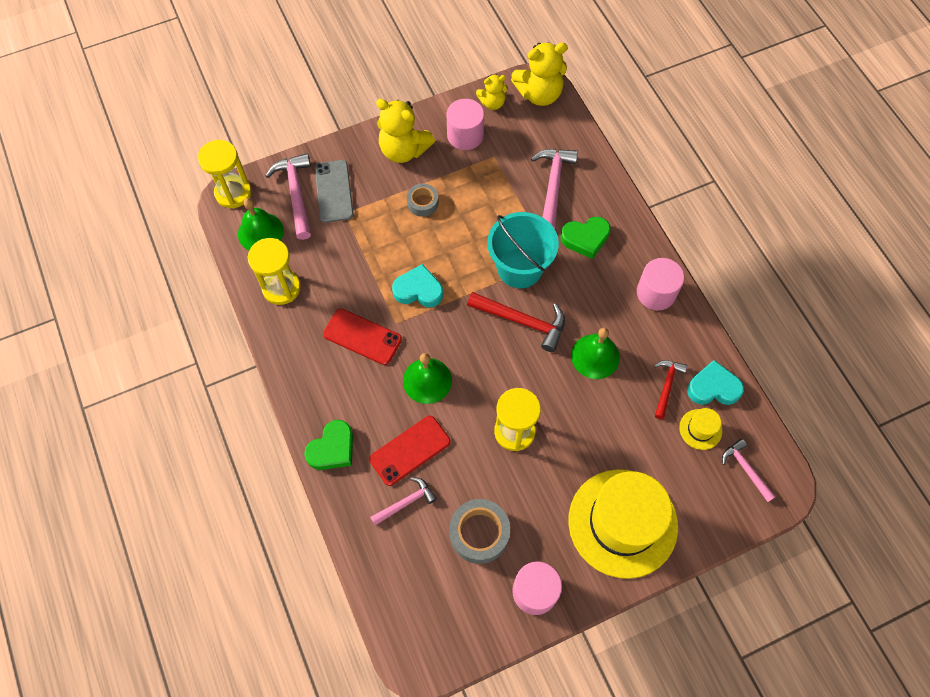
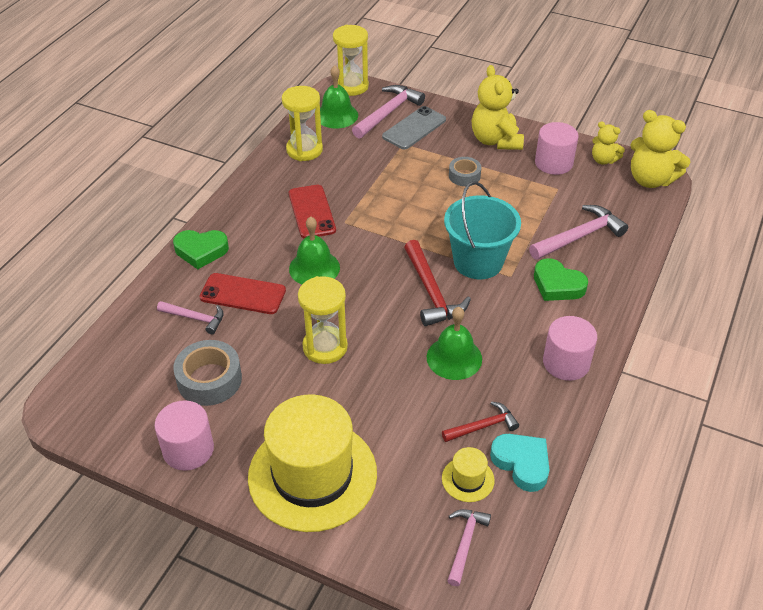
camera: 50 degrees right, 20 degrees down
turquoise heart [392,264,443,307] -> none

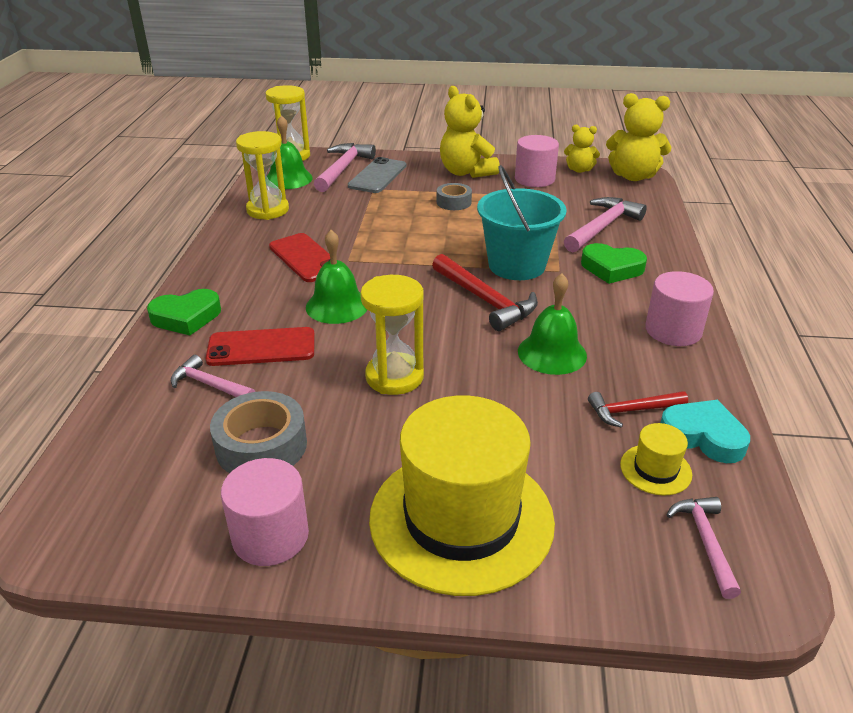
camera: 20 degrees left, 10 degrees down
pink hammer [157,301,223,334] -> pink hammer turned 150 degrees counterclockwise [171,355,255,397]
red hammer [442,401,519,442] -> red hammer turned 150 degrees counterclockwise [588,391,688,428]

